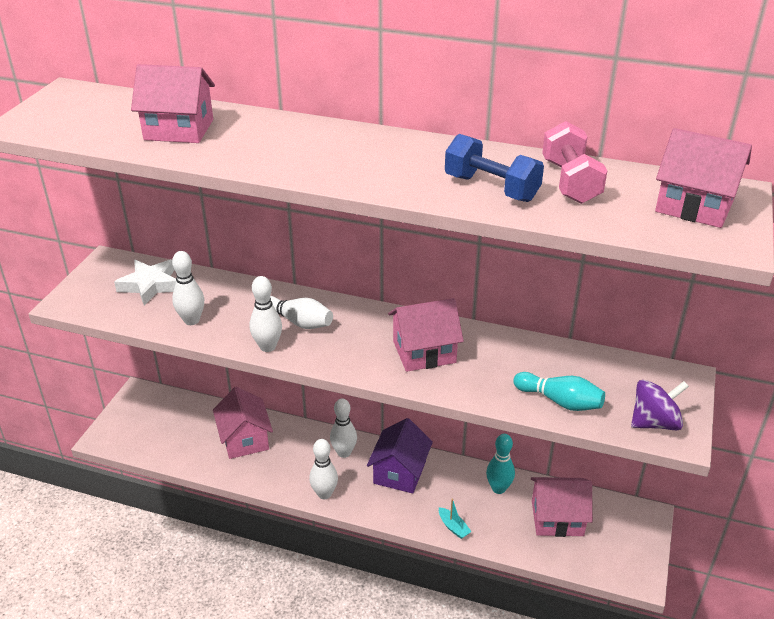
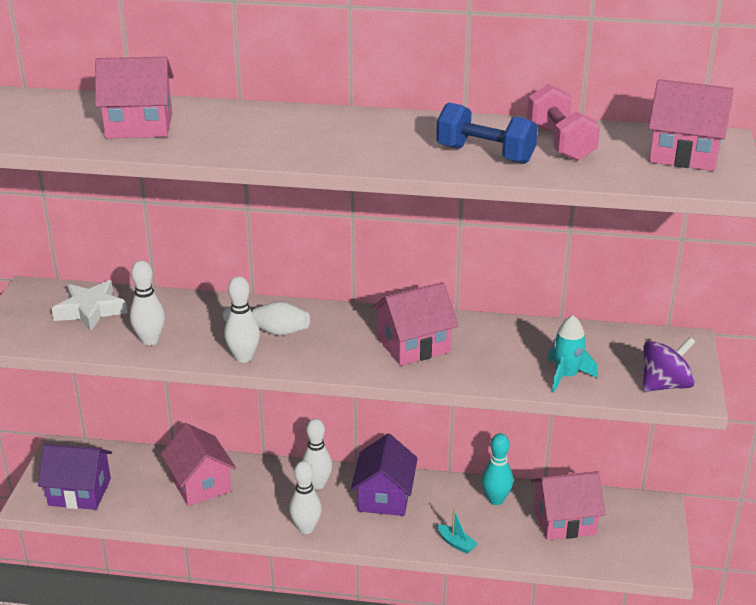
camera: 10 degrees left, 5 degrees down
turquoise bowling pin [513,372,605,411] -> turquoise rocket [548,315,598,392]
none -> purple house [38,444,112,510]

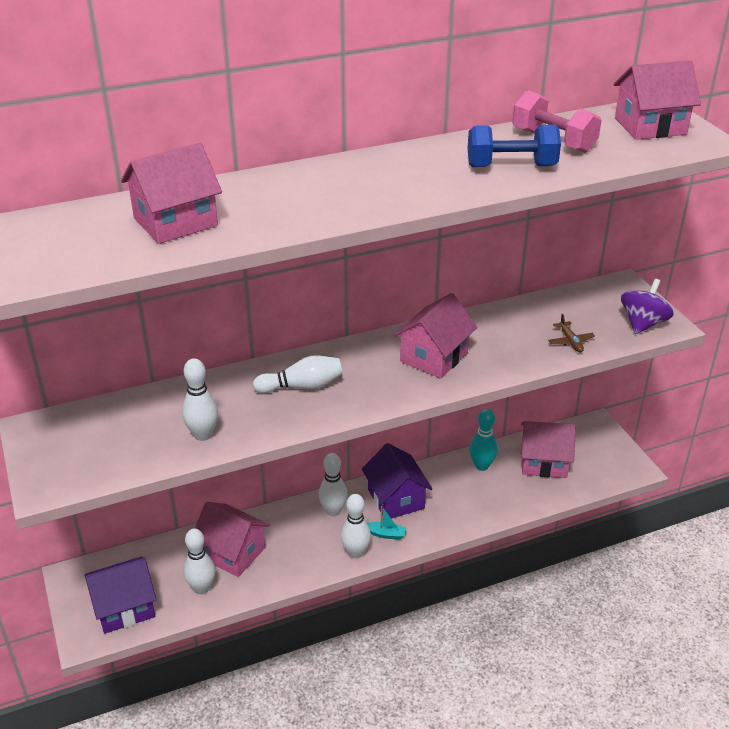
camera: 30 degrees left, 5 degrees up
white star [52,280,127,332] -> none
white bowling pin [224,276,260,363] -> white bowling pin moved to [184,529,215,594]
turquoise boat [437,509,478,554] -> turquoise boat moved to [367,506,407,540]
pink house [531,471,605,540] -> pink house turned 45 degrees clockwise [521,421,576,478]
turquoise rocket [548,315,598,392] -> brown plane [548,314,595,352]

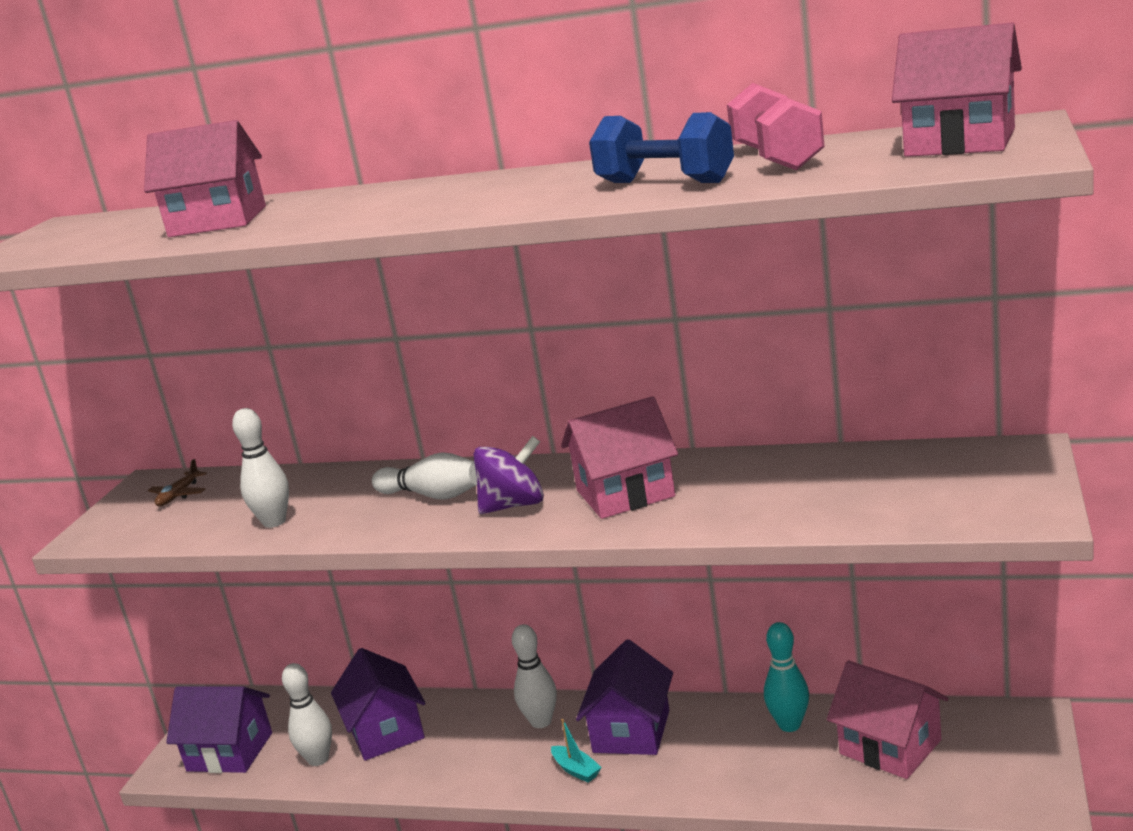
camera: 40 degrees right, 15 degrees down
pink house [194,502,270,577] -> purple house [331,648,426,761]
white bowling pin [341,494,371,559] -> none
brown plane [548,314,595,352] -> brown plane moved to [148,459,207,506]
purple spinning top [621,279,674,334] -> purple spinning top moved to [474,436,544,514]

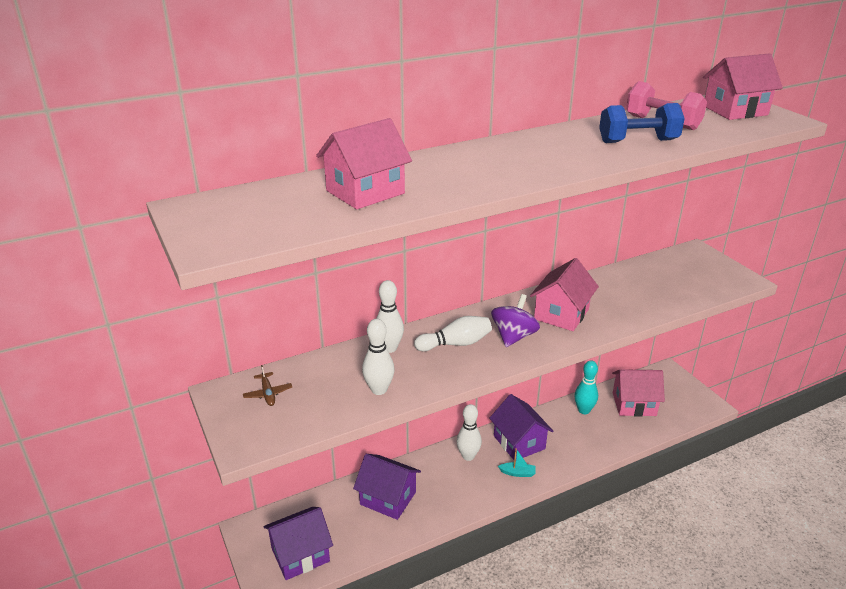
camera: 45 degrees left, 10 degrees up
white bowling pin [282,663,332,766] -> white bowling pin moved to [376,280,404,353]

